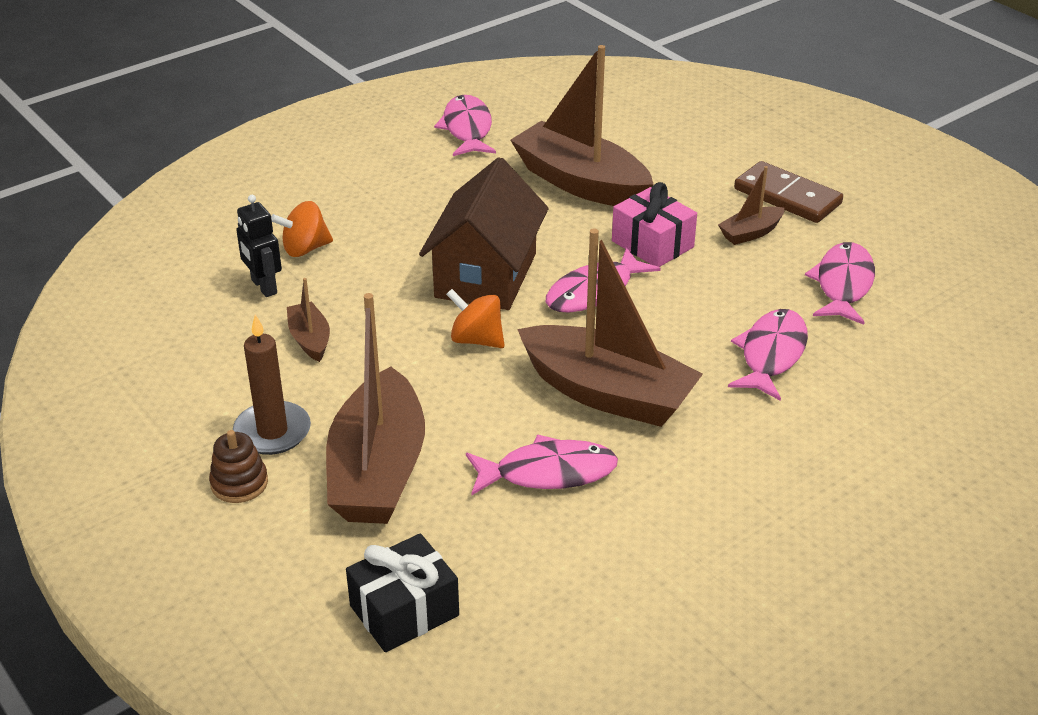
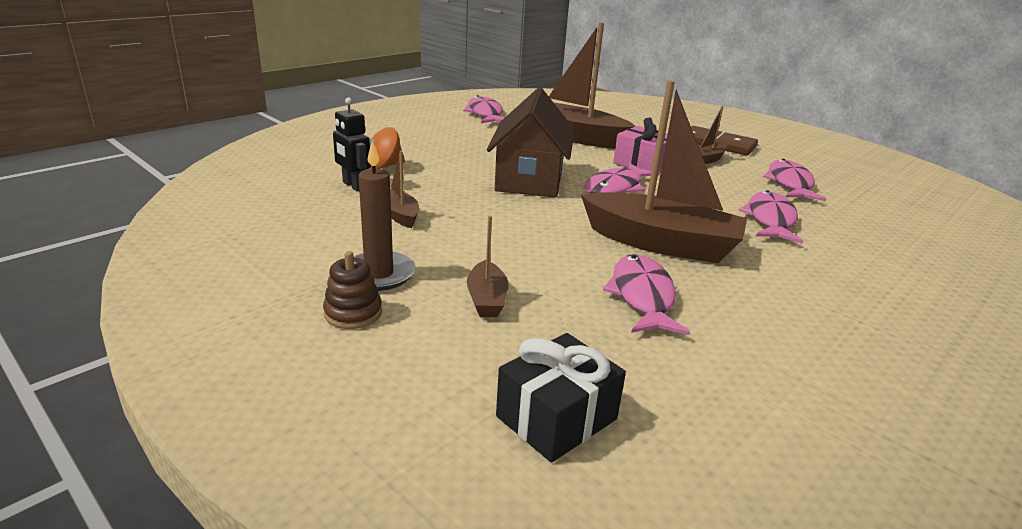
camera: 10 degrees left, 10 degrees down
brown boat [326,293,425,524] -> brown boat [467,216,508,317], size x0.46
orange spinning top [446,289,504,348] -> none
pink fish [466,434,618,496] -> pink fish turned 75 degrees counterclockwise [603,254,690,335]

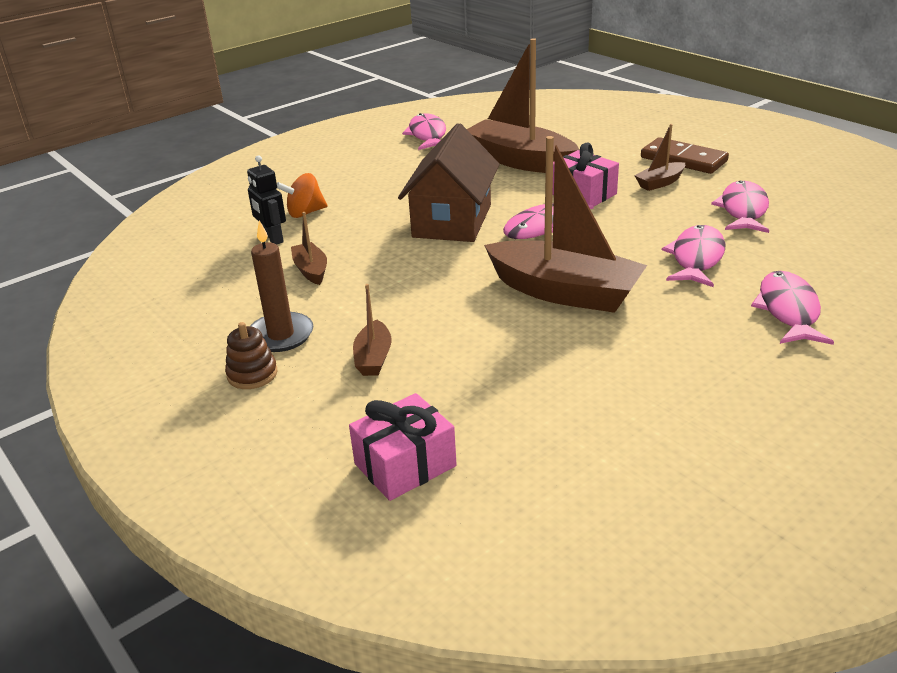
camera: 10 degrees right, 5 degrees up
black gift [496,333,626,463] -> pink gift [349,393,457,501]
pink fish [603,254,690,335] -> pink fish moved to [751,271,834,345]

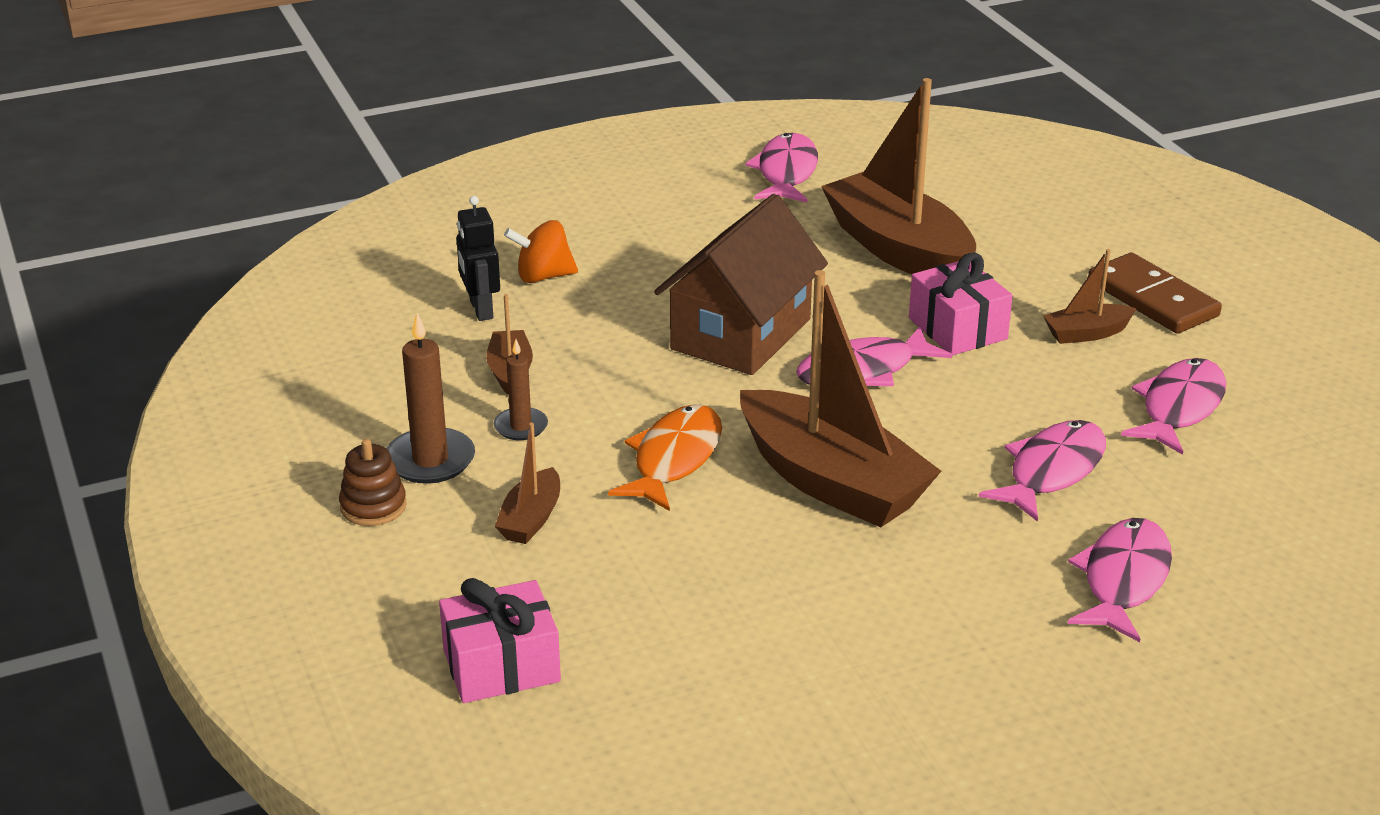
camera: 15 degrees right, 0 degrees up
none -> brown candle [494,339,548,440]
none -> orange fish [608,404,722,511]

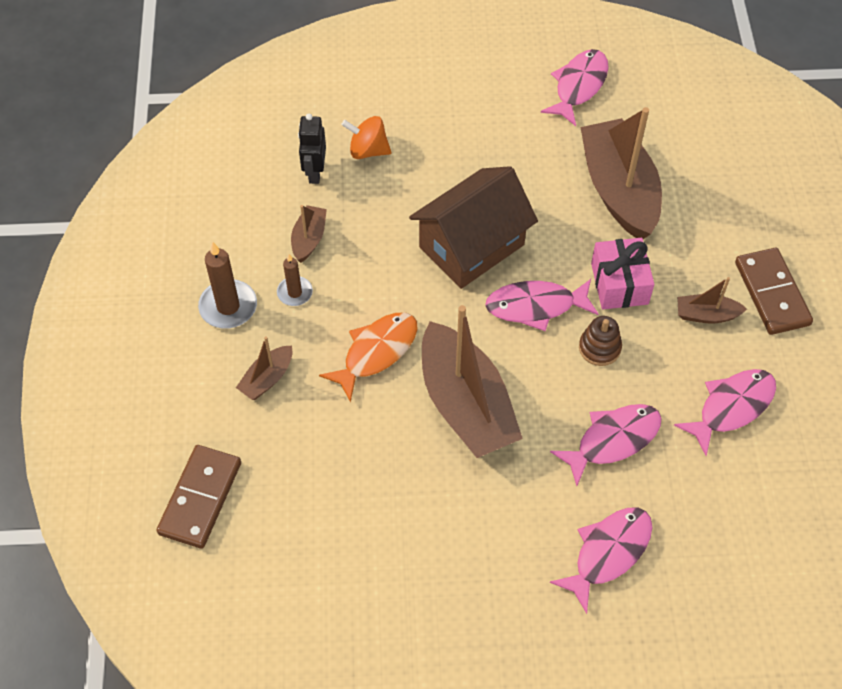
camera: 20 degrees right, 25 degrees up
brown stacking toy [339,439,407,526] -> brown stacking toy moved to [579,316,622,366]
pink gift [439,578,561,703] -> brown domino [156,445,241,549]

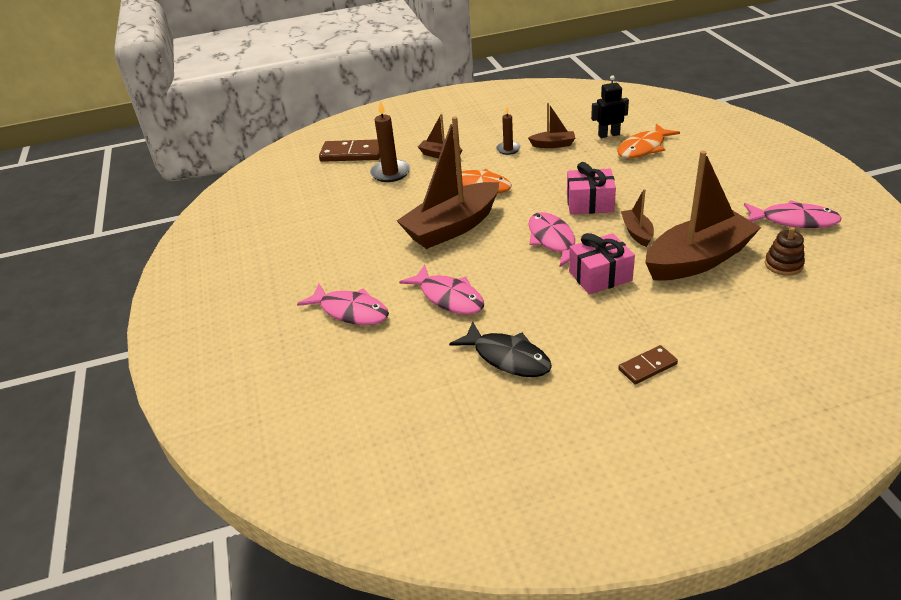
camera: 80 degrees right, 20 degrees down
brown candle [198,242,257,329] -> brown candle moved to [370,101,410,182]
orange spinning top [341,116,391,159] -> orange fish [617,124,680,158]
brown house [409,166,538,289] -> pink gift [567,162,616,214]
brown stacking toy [579,316,622,366] -> brown stacking toy moved to [765,227,805,276]
pink fish [674,369,776,456] -> black fish [449,322,552,377]
brown boat [677,277,747,324] -> brown boat moved to [621,189,654,247]
brown domino [735,248,813,335] -> brown domino [618,345,678,385], size x0.59

